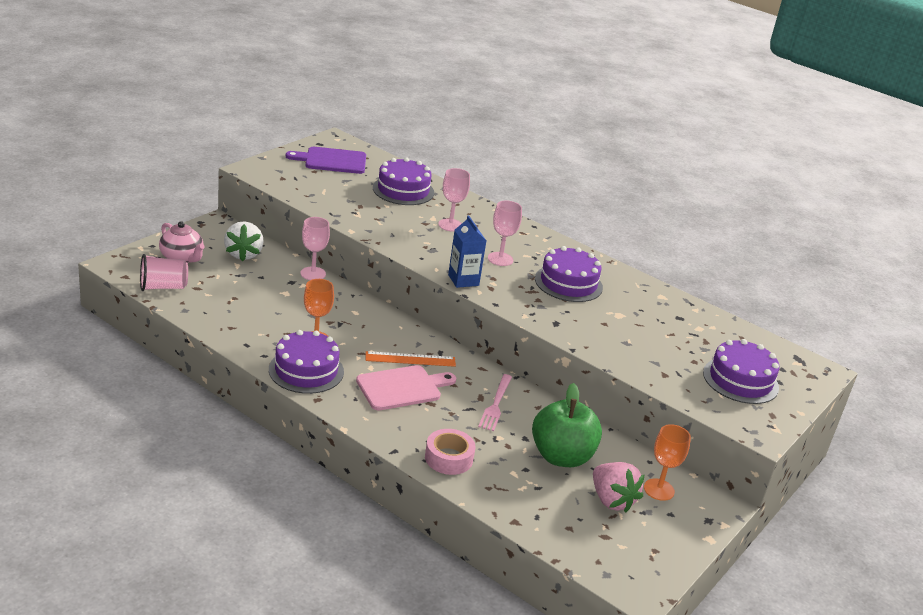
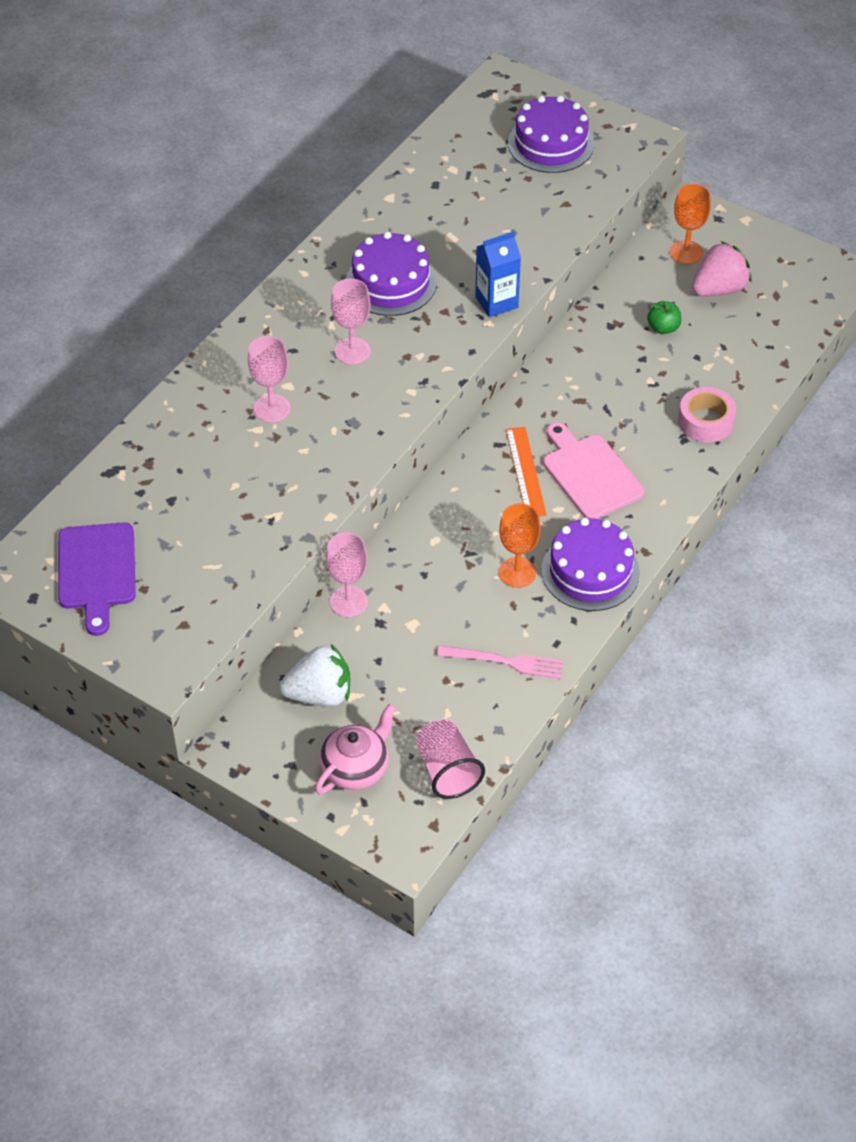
camera: 90 degrees left, 20 degrees up
purple cake [373,158,434,205] -> none
blue carton [448,215,486,288] -> blue carton moved to [475,232,521,317]
pink fork [478,374,512,431] -> pink fork moved to [437,645,563,679]
green apple [532,383,602,467] -> green apple [647,301,681,334], size x0.44

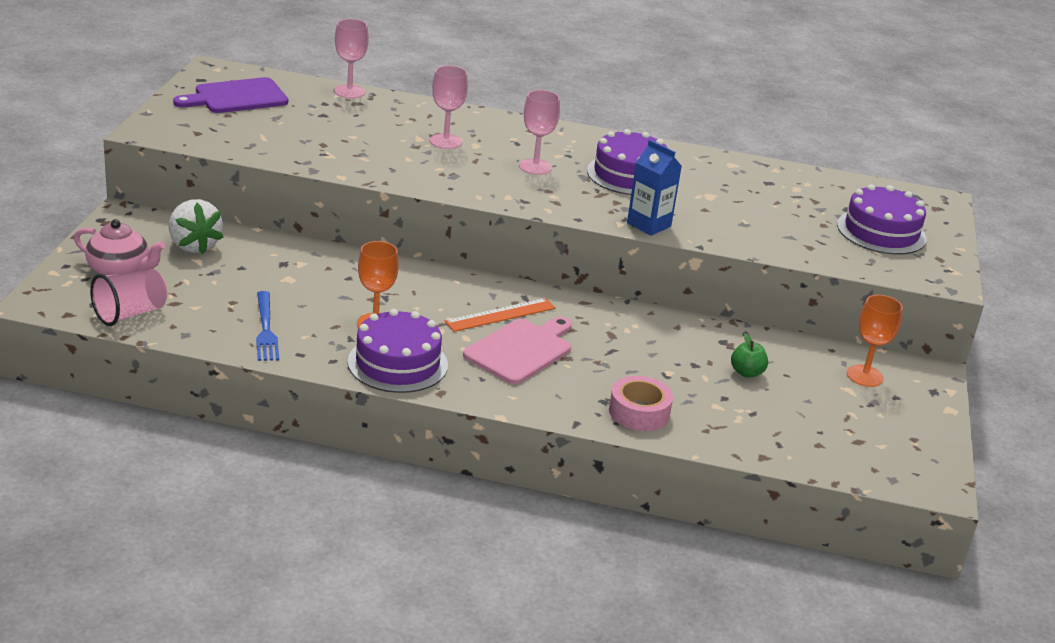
camera: 65 degrees right, 20 degrees down
pink goblet [326,532,368,617] -> pink goblet moved to [334,19,369,98]
pink fork [437,645,563,679] -> blue fork [256,291,279,361]
pink strawberry [692,241,751,296] -> none

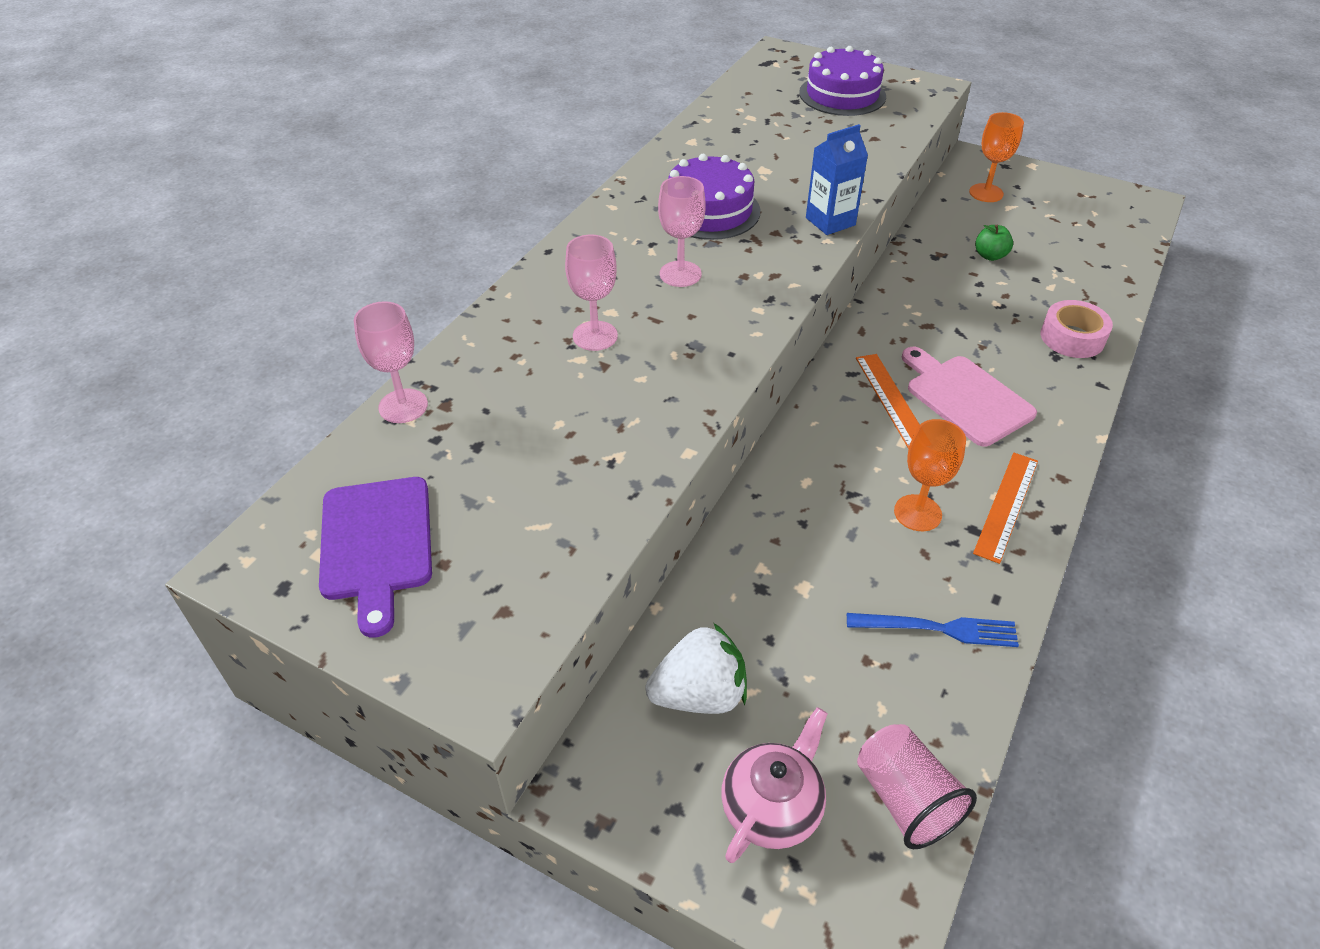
camera: 70 degrees left, 15 degrees up
purple cake [348,309,448,393] -> orange ruler [973,453,1038,564]

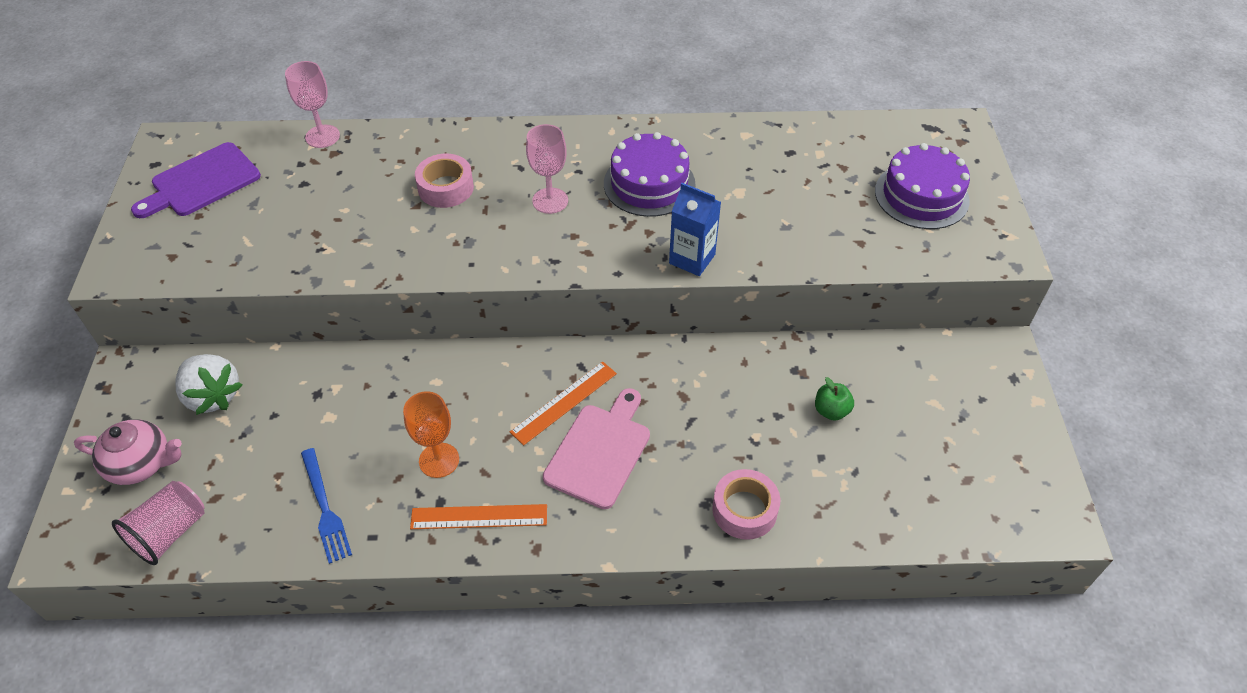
camera: 60 degrees right, 5 degrees up
pink goblet [565,235,618,351] -> pink tape [415,154,474,208]
orange goblet [969,112,1024,202] -> none

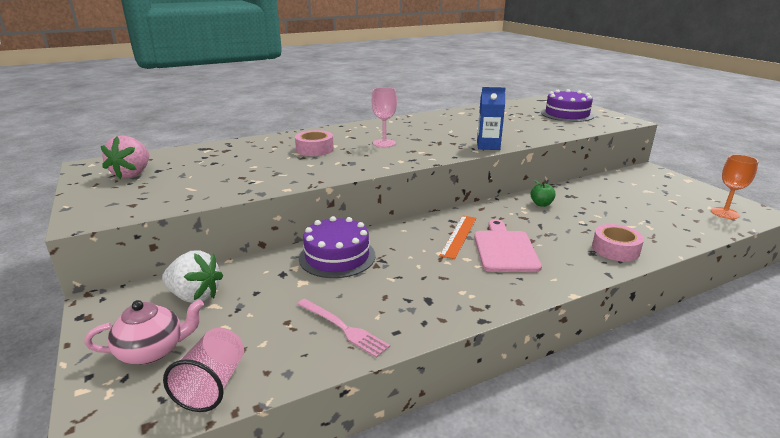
camera: 25 degrees left, 25 degrees down
purple cutting board [131,142,261,218] -> pink strawberry [101,135,149,179]
pink goblet [285,61,340,148] -> none
blue fork [301,448,352,564] -> pink fork [297,299,390,358]
orange goblet [403,391,459,478] -> orange goblet moved to [711,155,759,219]
orange ruler [410,504,547,529] -> none
purple cake [604,132,696,217] -> purple cake moved to [299,216,375,278]
green apple [815,377,854,421] -> green apple moved to [530,180,556,207]

